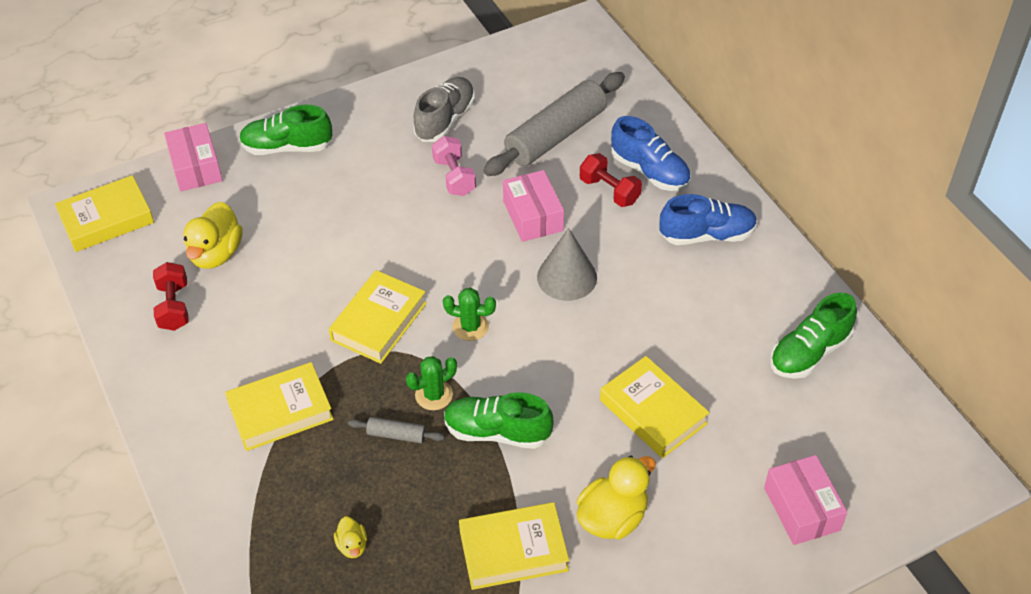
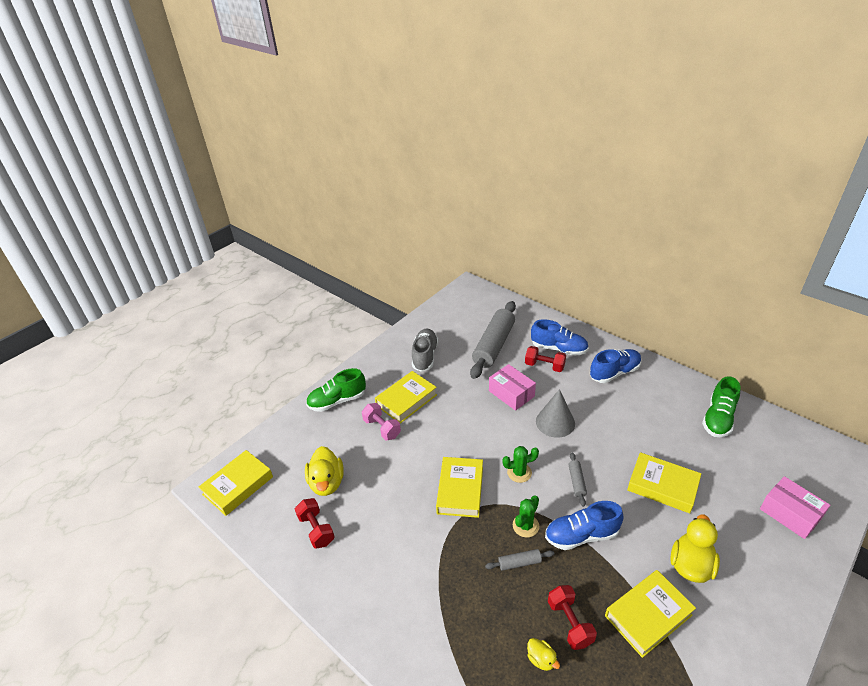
camera: 20 degrees left, 10 degrees down
pink box [164,123,223,191] -> none
yellow book [225,362,334,451] -> yellow book moved to [375,371,437,424]
pink dumbbell [432,136,476,196] -> pink dumbbell moved to [362,403,401,440]
green shoe [444,392,554,449] -> blue shoe [545,501,624,550]
none -> red dumbbell [548,585,597,650]
none -> grey rolling pin [569,452,587,507]

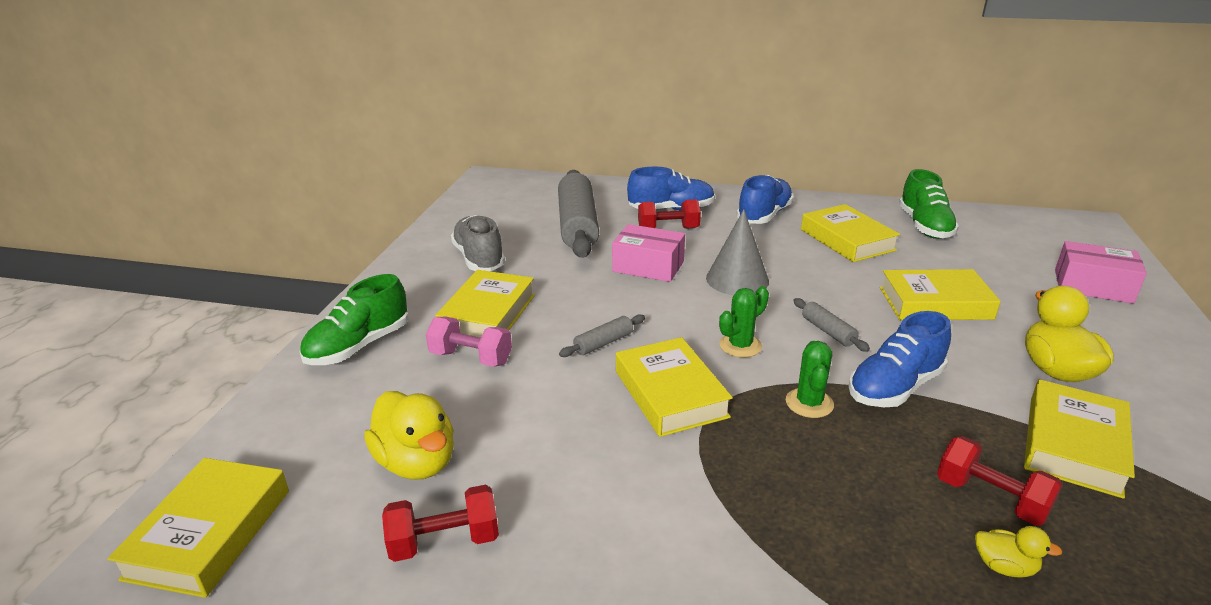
camera: 30 degrees left, 10 degrees down
red dumbbell [295,498,335,549] -> red dumbbell turned 45 degrees counterclockwise [382,485,499,562]
grey rolling pin [485,549,555,571] -> grey rolling pin moved to [559,314,645,357]
none -> yellow book [801,204,900,262]

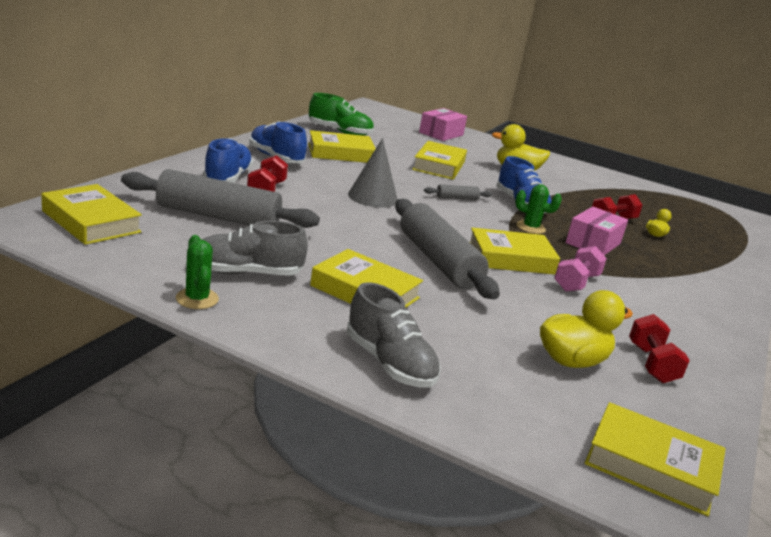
camera: 80 degrees left, 5 degrees down
green shoe [300,274,408,365] -> grey shoe [347,282,441,388]
pink dumbbell [426,317,512,367] -> pink dumbbell moved to [554,246,607,292]
grey rolling pin [559,314,645,357] -> grey rolling pin [395,199,500,299], size x2.36
pink box [612,224,685,282] -> pink box moved to [566,206,628,255]
green cactus [719,286,769,358] -> green cactus moved to [176,235,219,309]
yellow book [1024,379,1135,499] -> yellow book moved to [41,184,142,245]

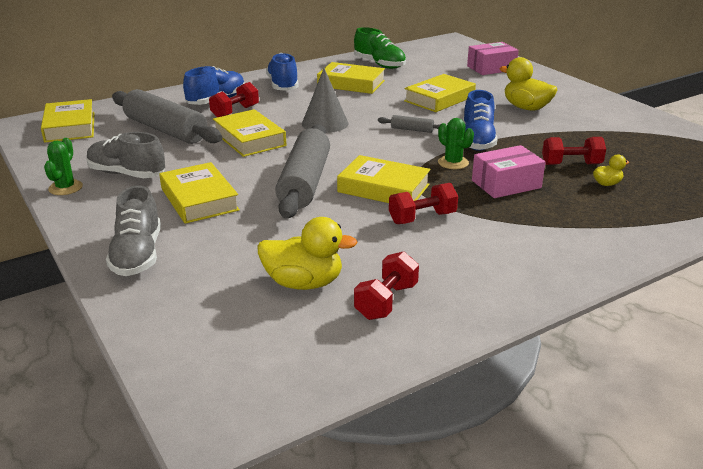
camera: 35 degrees right, 5 degrees up
pink dumbbell [554,246,607,292] -> red dumbbell [389,183,458,224]
yellow book [585,402,726,516] -> yellow book moved to [213,109,286,157]

